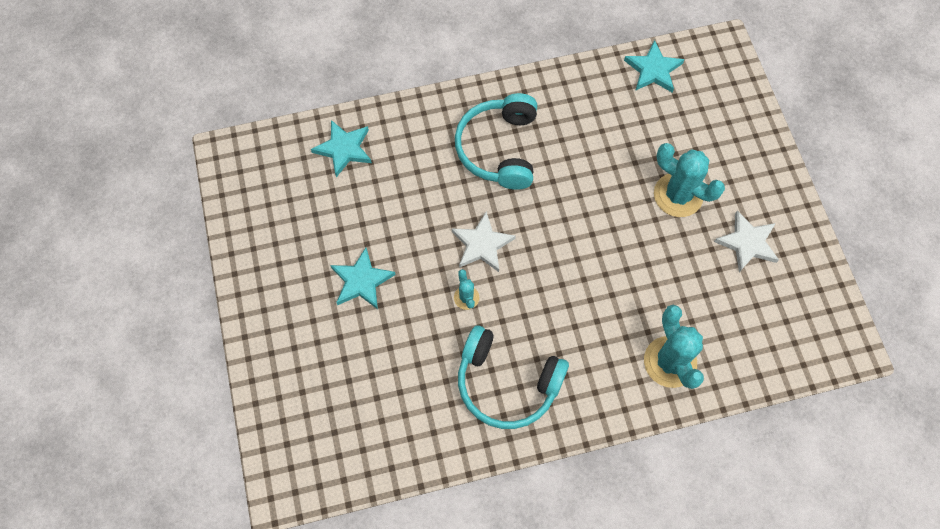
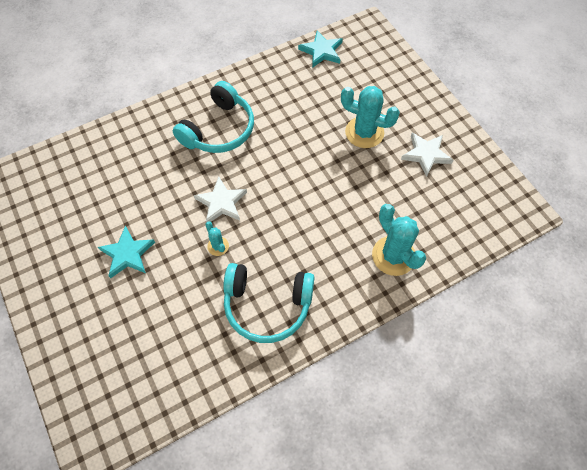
camera: 15 degrees left, 5 degrees down
turquoise star [311,120,372,178] -> none
turquoise headphones [455,93,537,190] -> turquoise headphones turned 135 degrees counterclockwise [173,81,254,153]

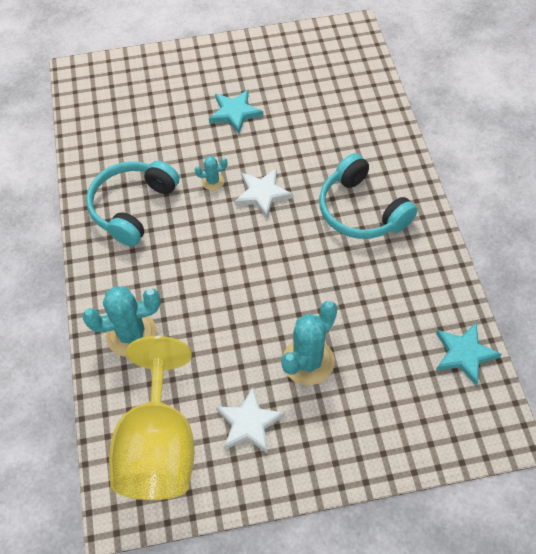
camera: 110 degrees right, 5 degrees down
none -> yellow goblet [109,336,194,500]

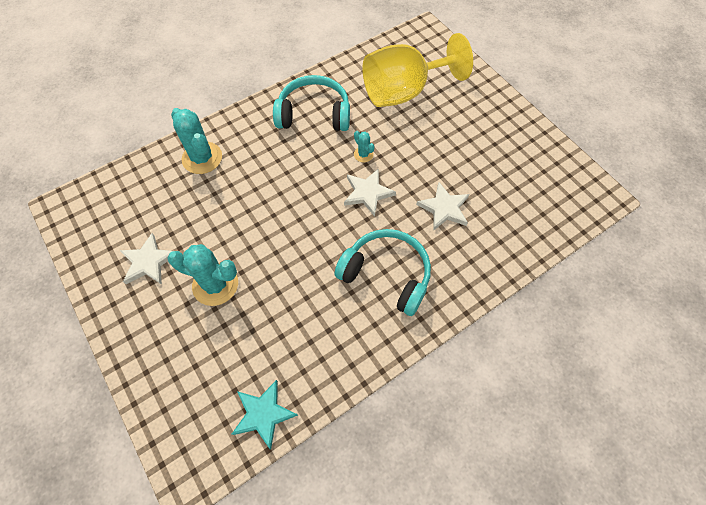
camera: 65 degrees right, 5 degrees up
yellow goblet [109,336,194,500] -> yellow goblet moved to [362,33,473,107]
turquoise star [209,90,263,134] -> none
turquoise headphones [319,153,417,239] -> turquoise headphones turned 90 degrees clockwise [334,229,431,316]
none -> white star [416,182,469,231]

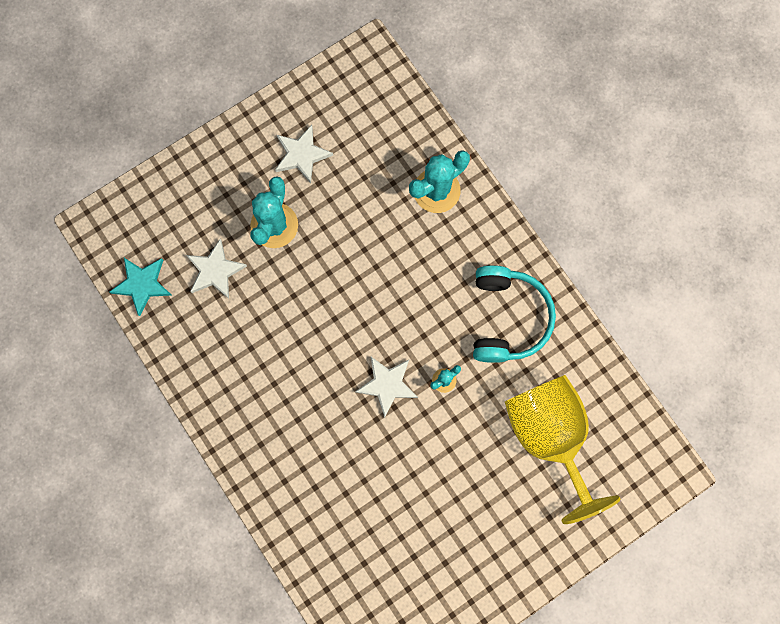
camera: 90 degrees right, 15 degrees up
turquoise headphones [334,229,431,316] -> none
white star [416,182,469,231] -> white star moved to [186,239,247,299]

